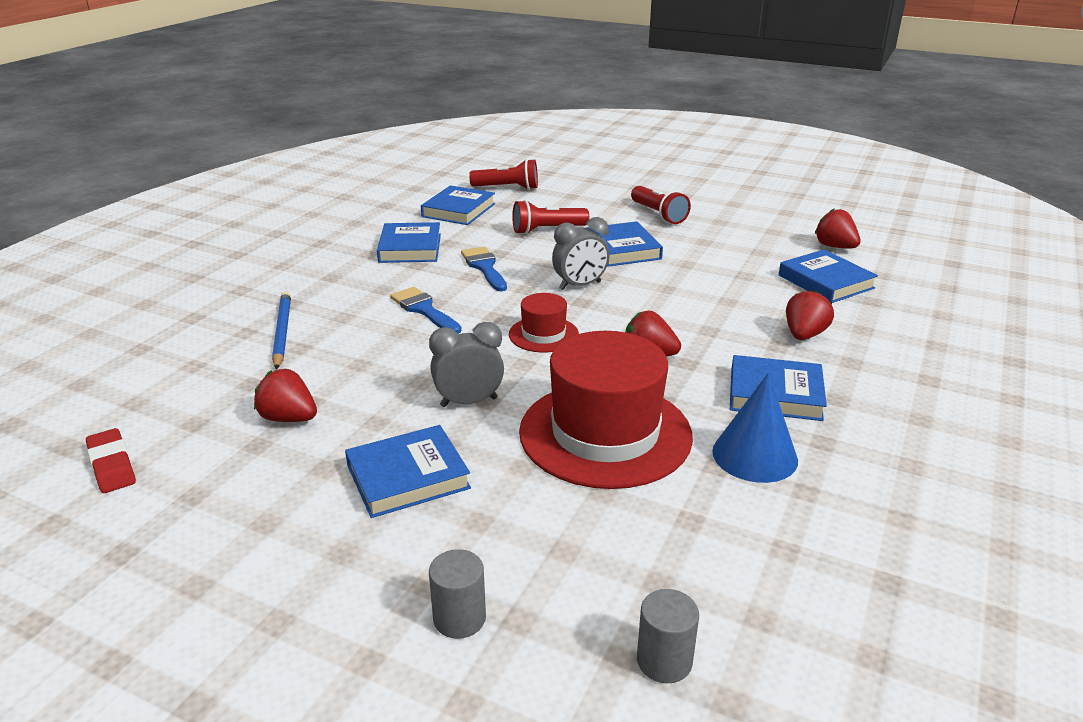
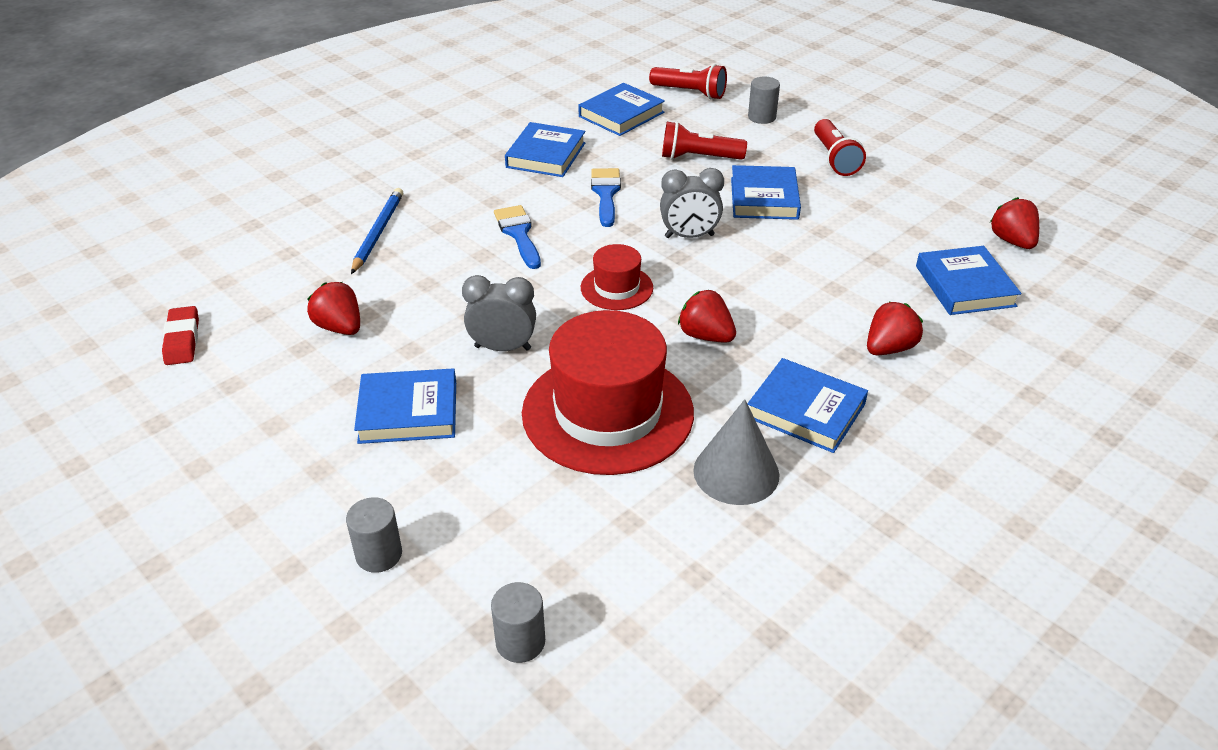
camera: 20 degrees right, 10 degrees up
blue cone [712,373,798,483] -> grey cone [693,399,780,505]
none -> grey cylinder [748,77,780,124]

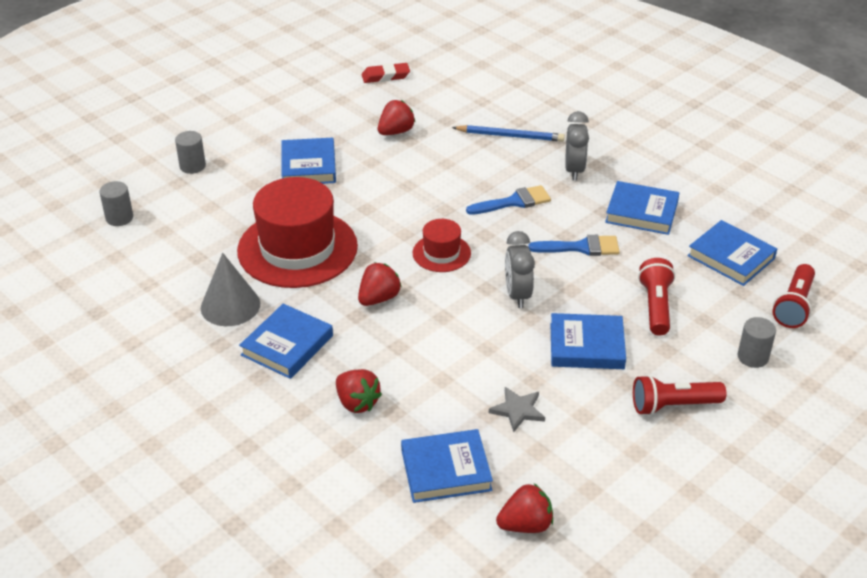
camera: 90 degrees right, 0 degrees up
grey clock [462,275,536,351] -> grey clock moved to [565,111,589,181]
none -> grey star [489,387,545,433]

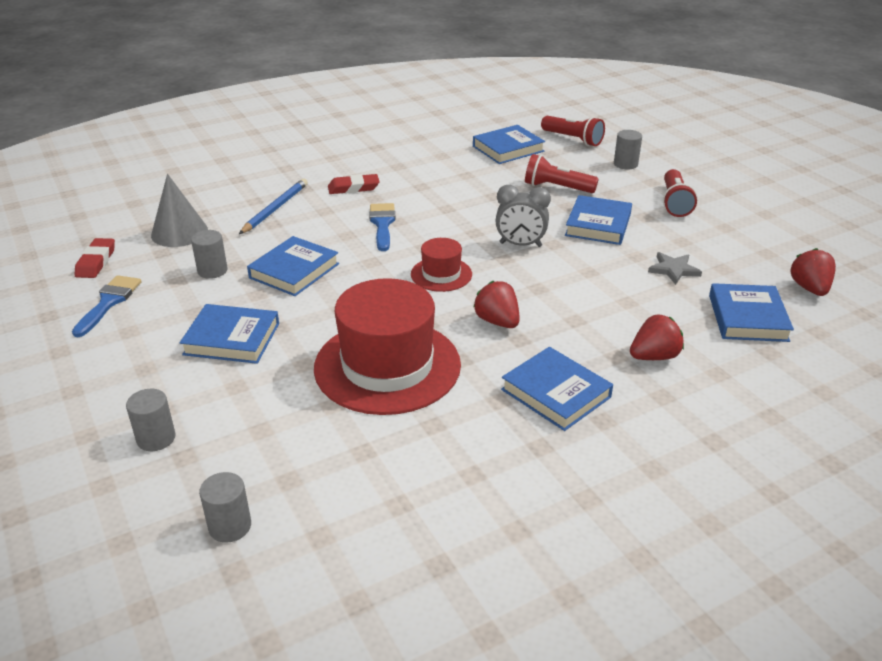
camera: 75 degrees left, 5 degrees down
grey cone [201,253,260,326] -> grey cone moved to [151,174,208,247]
red strawberry [378,100,416,135] -> grey cylinder [191,230,228,279]
blue brush [528,235,620,256] -> blue brush moved to [72,275,142,337]
grey clock [565,111,589,181] -> red eraser [328,174,380,194]
blue book [605,181,679,235] -> blue book moved to [247,236,339,296]

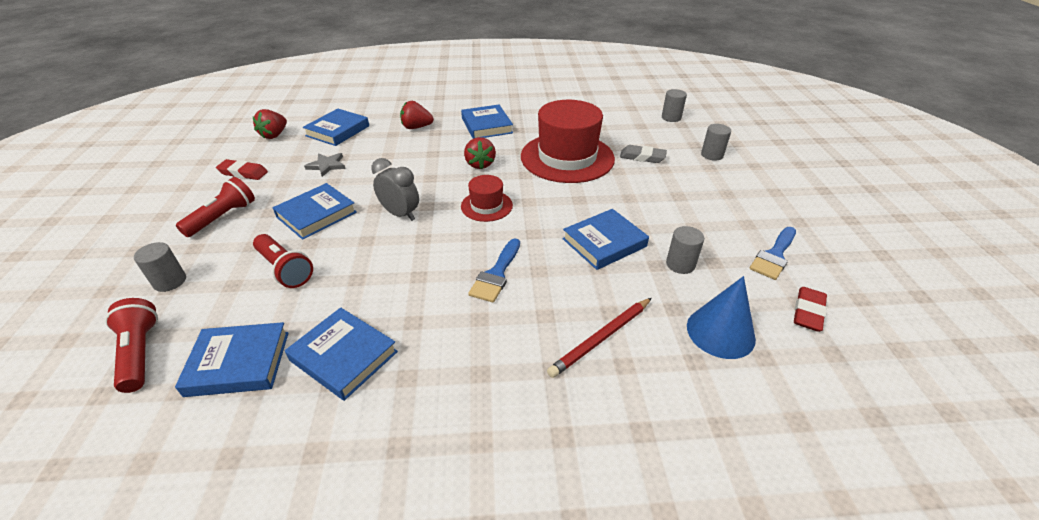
camera: 155 degrees left, 5 degrees up
grey cone [151,174,208,247] -> blue cone [687,276,756,359]
blue book [180,304,279,364] -> blue book moved to [285,307,398,401]
blue pencil [239,179,308,234] -> red pencil [547,298,652,378]
red eraser [328,174,380,194] -> red eraser moved to [216,159,268,180]
none -> grey eraser [620,145,667,163]

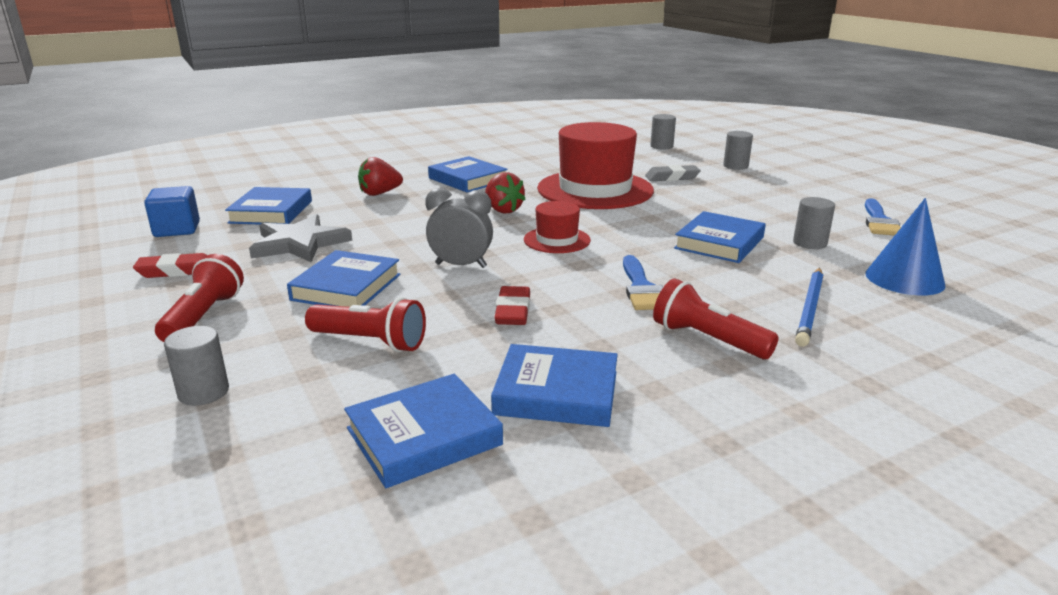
camera: 25 degrees left, 15 degrees down
red flashlight [105,298,158,393] -> red flashlight moved to [653,278,779,359]
red strawberry [252,109,287,139] -> blue cube [144,186,200,237]
grey star [304,153,346,177] -> grey star [249,214,352,262], size x1.71
red pencil [547,298,652,378] -> blue pencil [795,268,823,347]
red eraser [794,287,827,332] -> red eraser moved to [494,286,530,325]

